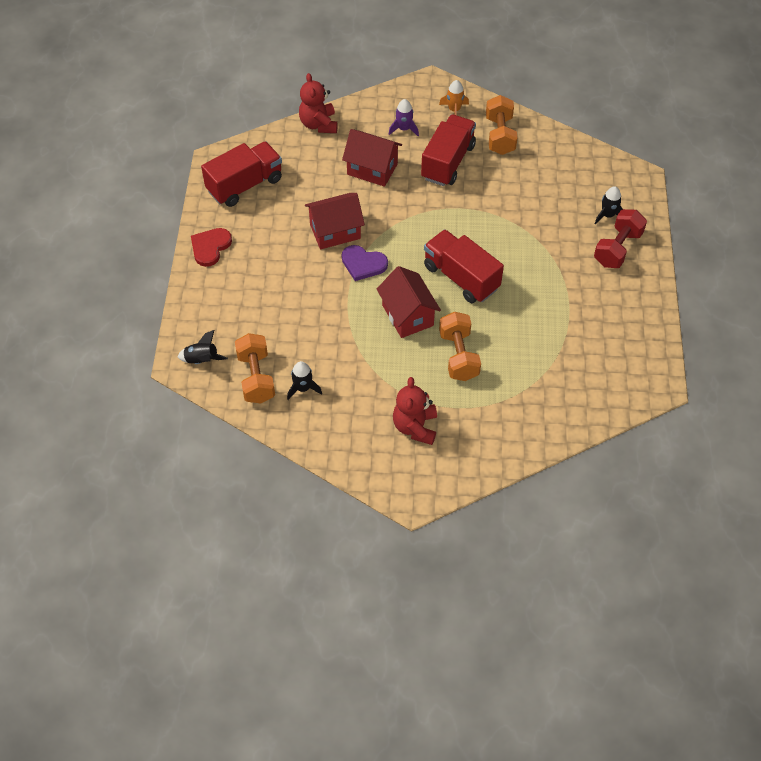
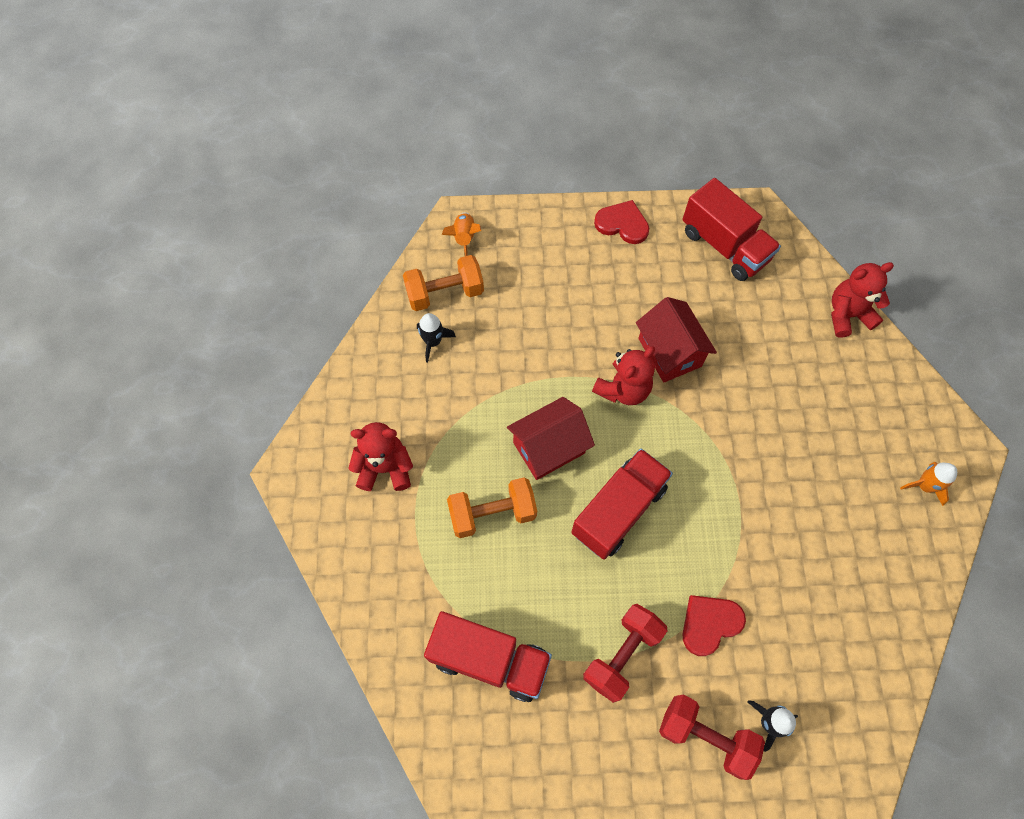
camera: 85 degrees right, 10 degrees up
black rocket [178,330,228,364] -> orange rocket [442,212,481,256]
red house [342,129,402,187] -> none
purple heart [342,245,388,281] -> red teddy bear [592,346,655,405]
purple rocket [389,99,419,136] -> none
red truck [421,114,476,186] -> red truck moved to [424,611,552,702]
orange dumbbell [486,95,517,155] -> none
none -> red dumbbell [583,604,668,703]
none -> red heart [682,595,746,656]

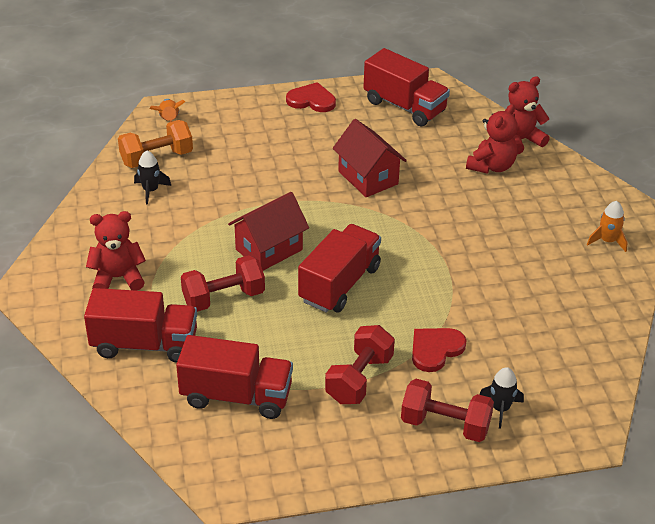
camera: 10 degrees left, 25 degrees down
orange dumbbell [447,477,537,538] -> red dumbbell [181,255,265,312]
red teddy bear [592,346,655,405] -> red teddy bear moved to [466,104,518,174]
none -> red truck [84,288,197,363]

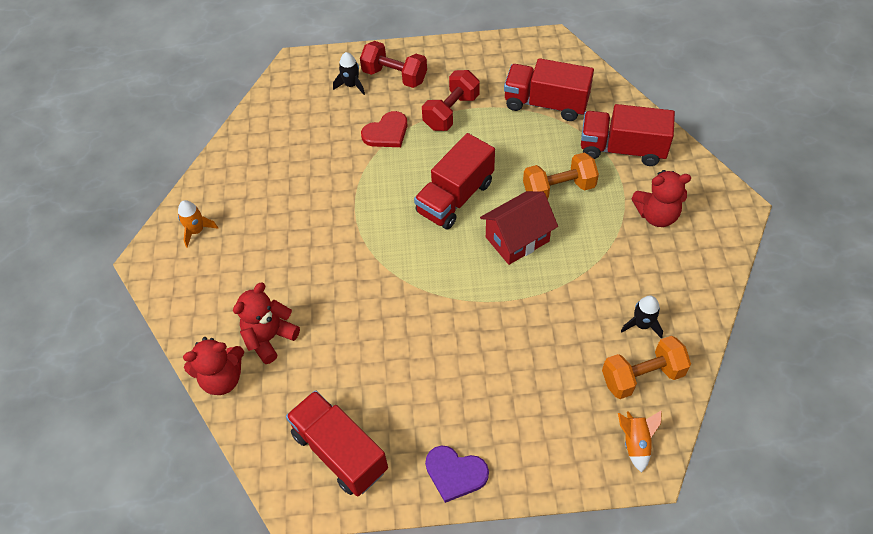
camera: 170 degrees left, 15 degrees up
red dumbbell [181,255,265,312] -> orange dumbbell [523,152,599,199]
red heart [286,82,336,112] -> purple heart [425,446,489,503]
red house [333,119,407,197] -> none

